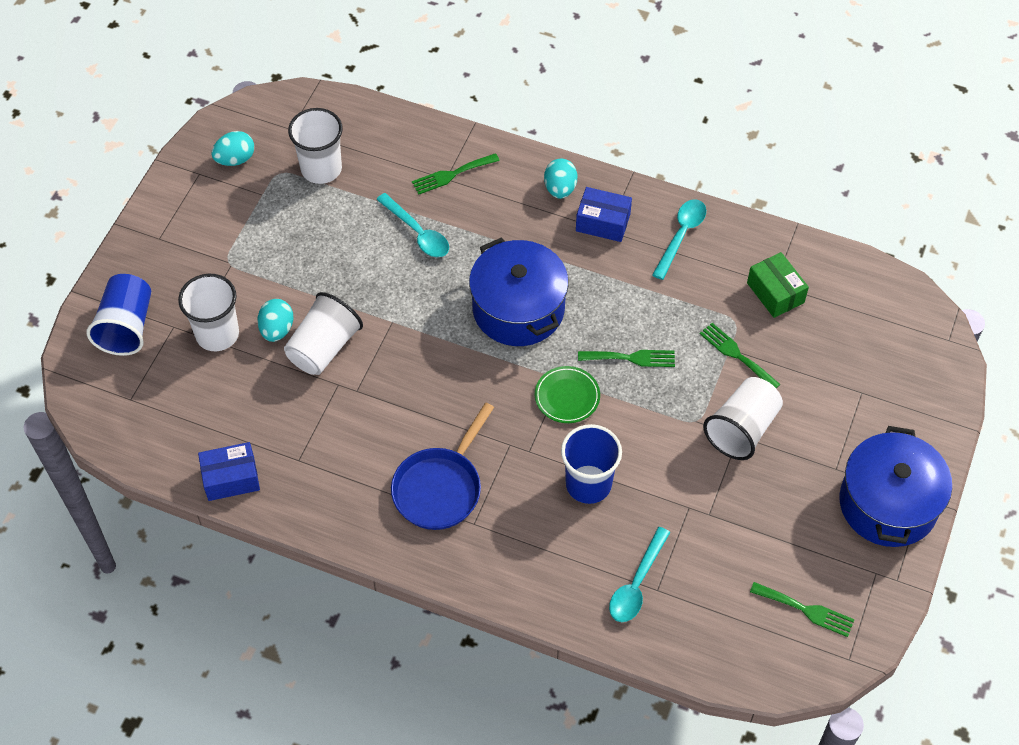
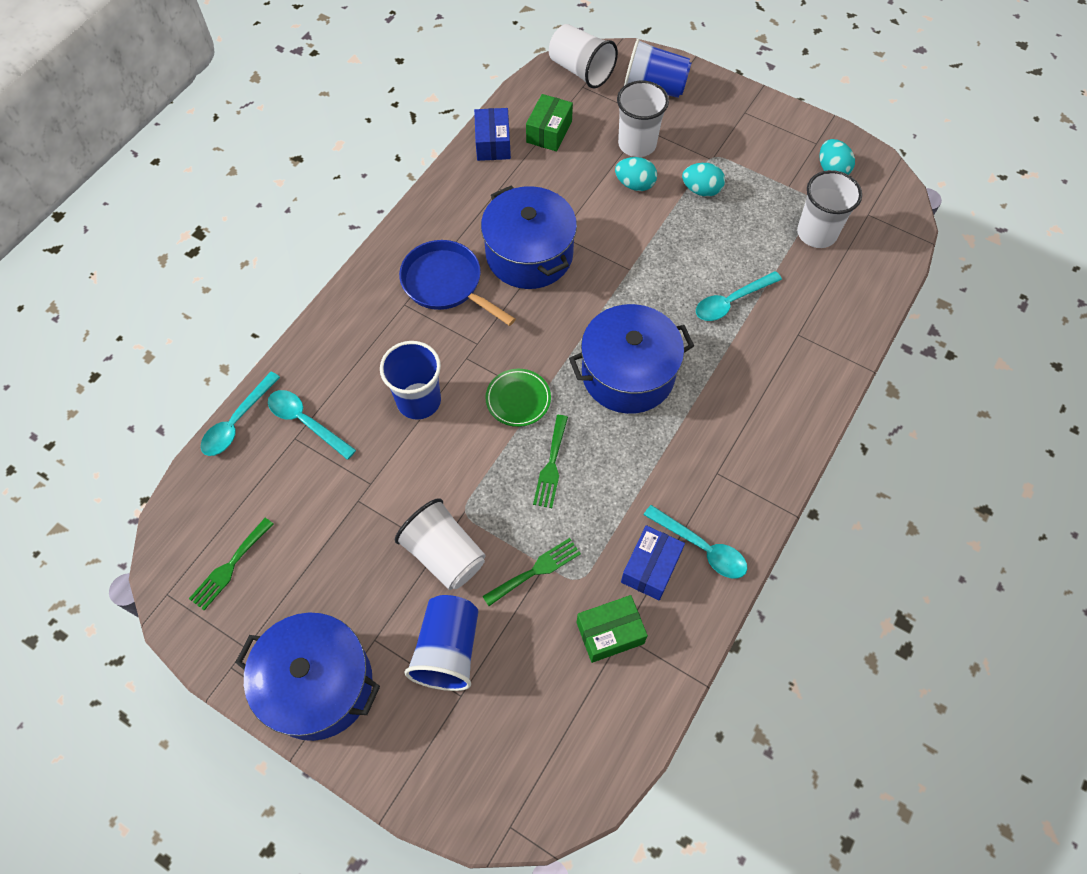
camera: 100 degrees right, 5 degrees up
white cup [284,292,363,375] -> white cup moved to [549,24,618,89]
green fork [412,153,500,195] -> none
turquoise egg [544,159,577,199] -> turquoise egg moved to [682,163,725,197]
blue box [576,187,632,242] -> blue box moved to [621,525,685,600]
none -> turquoise spoon [201,372,280,456]
none -> blue cup [404,595,479,691]
none -> blue pot [481,186,577,289]
none -> green box [526,94,573,151]

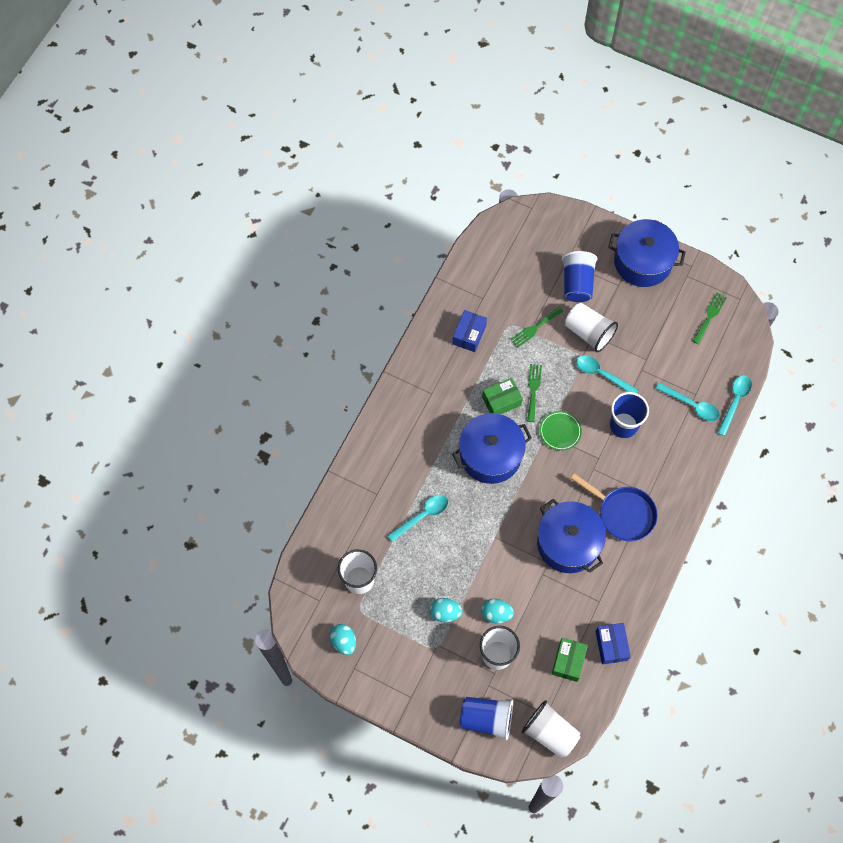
camera: 175 degrees right, 5 degrees up
green box [577,595,648,663] -> green box moved to [482,378,523,414]
turquoise spoon [644,505,747,579] -> turquoise spoon moved to [576,355,638,393]

